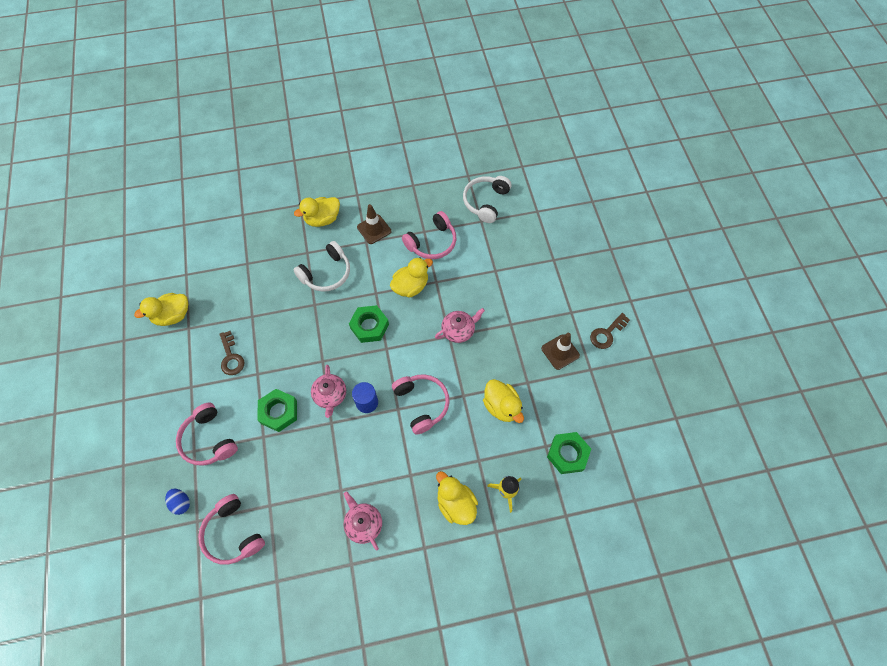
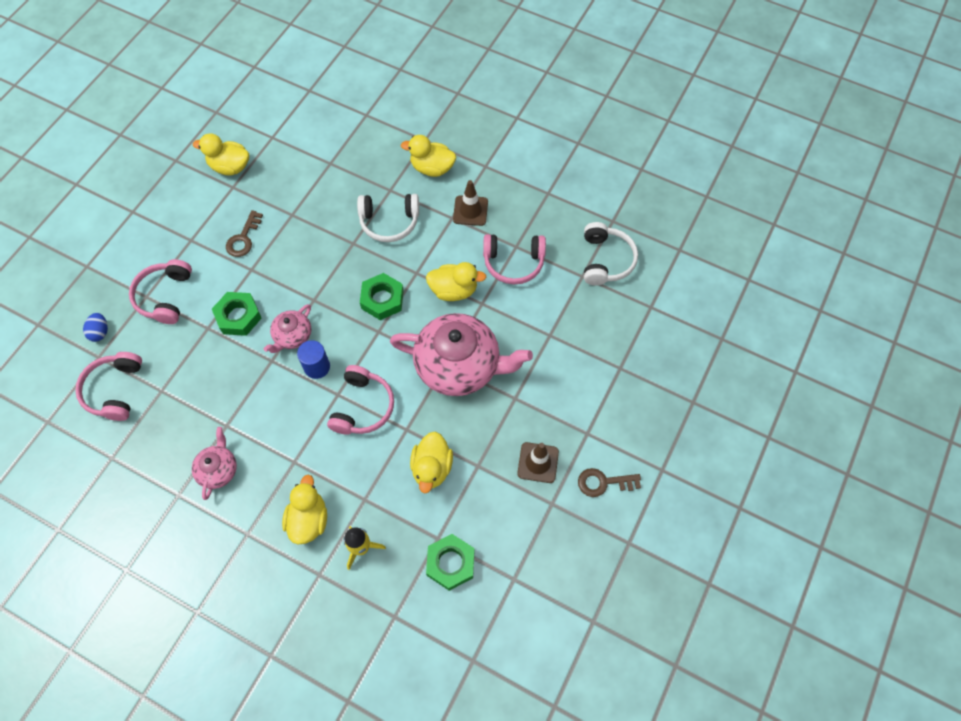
camera: 40 degrees right, 0 degrees up
pink teapot [435,308,485,343] -> pink teapot [390,313,533,396], size x2.06
white headphones [463,176,511,223] -> white headphones turned 120 degrees clockwise [584,222,638,285]

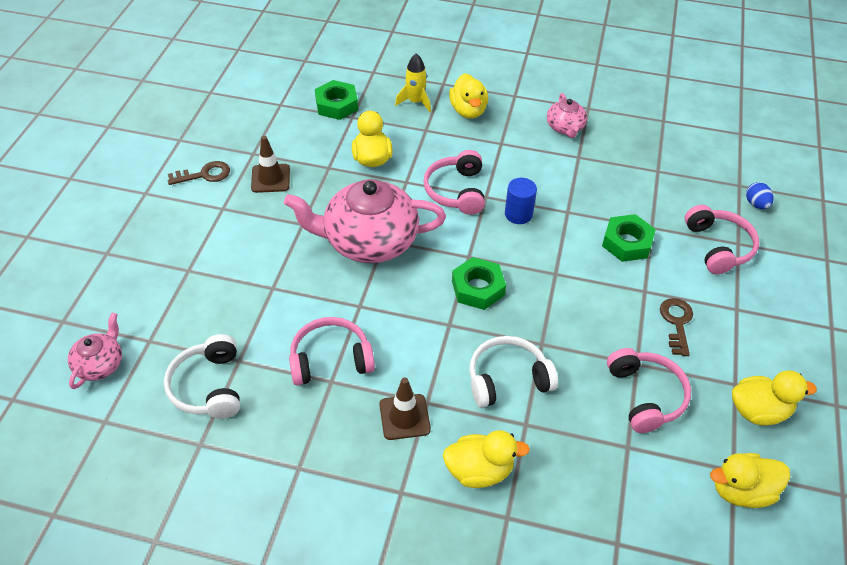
camera: 165 degrees right, 15 degrees down
pink headphones [75,352,142,421] -> pink headphones moved to [607,348,691,433]
pink teapot [264,304,311,353] -> pink teapot moved to [68,313,122,389]
yellow duck [426,262,486,301] -> yellow duck moved to [710,453,790,508]

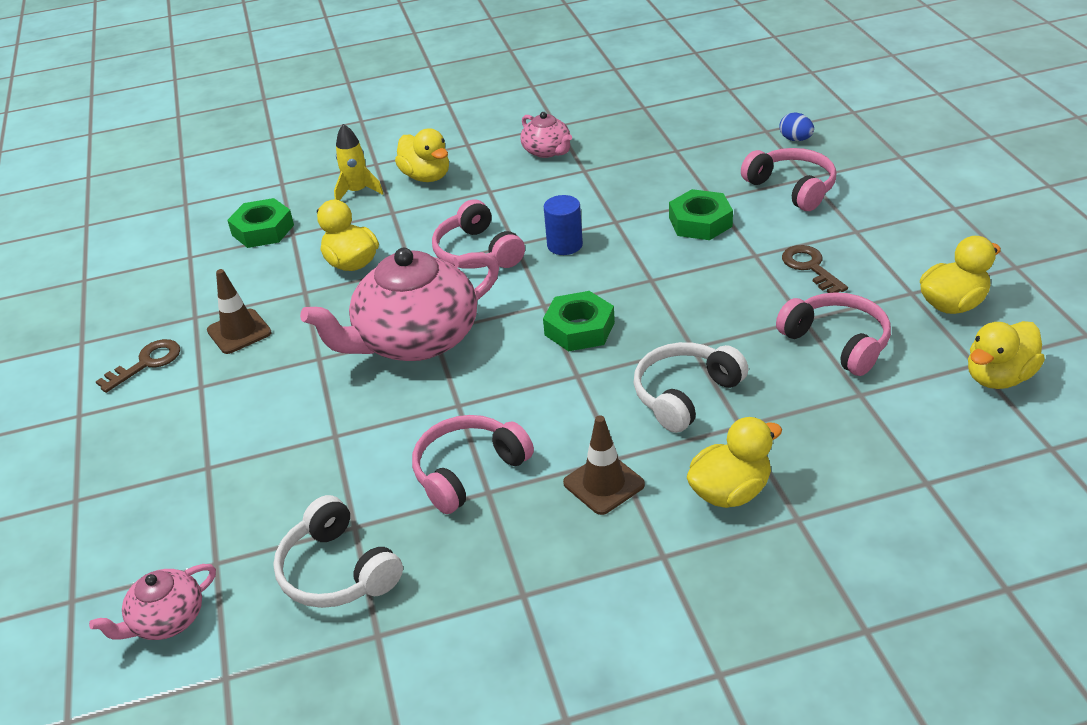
camera: 25 degrees left, 10 degrees down
pink teapot [68,313,122,389] -> pink teapot turned 120 degrees counterclockwise [89,564,216,640]

